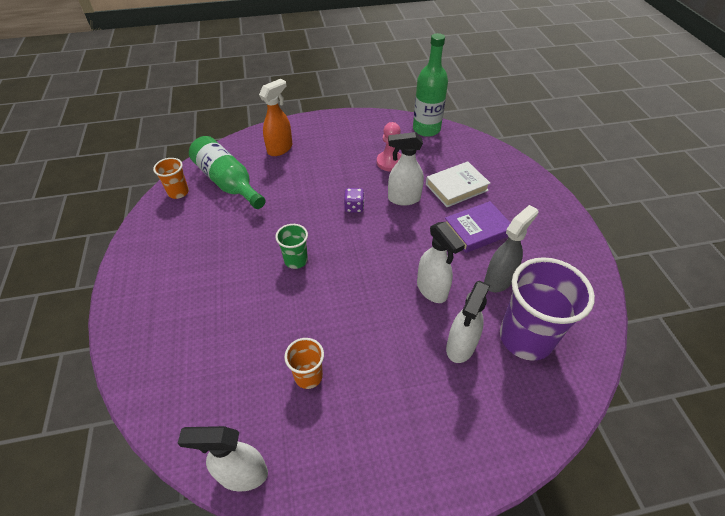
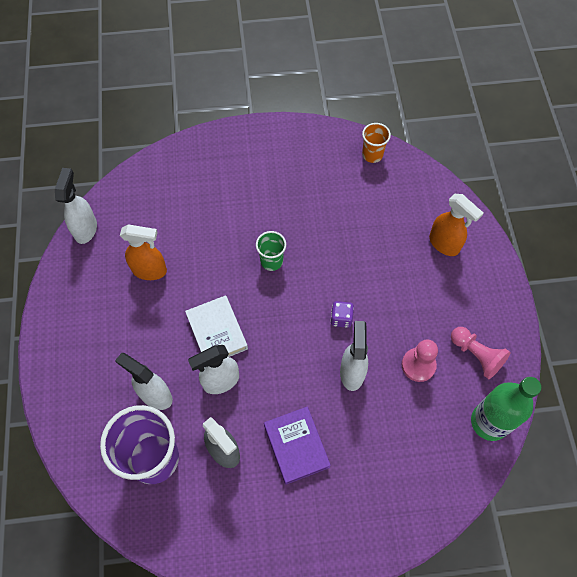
camera: 95 degrees right, 15 degrees up
green bottle [189,136,266,209] -> none
orange cup [284,338,324,389] -> orange spray bottle [120,224,167,280]
white book [426,161,491,207] -> white book moved to [185,295,248,357]
none -> pink pawn [451,327,511,379]

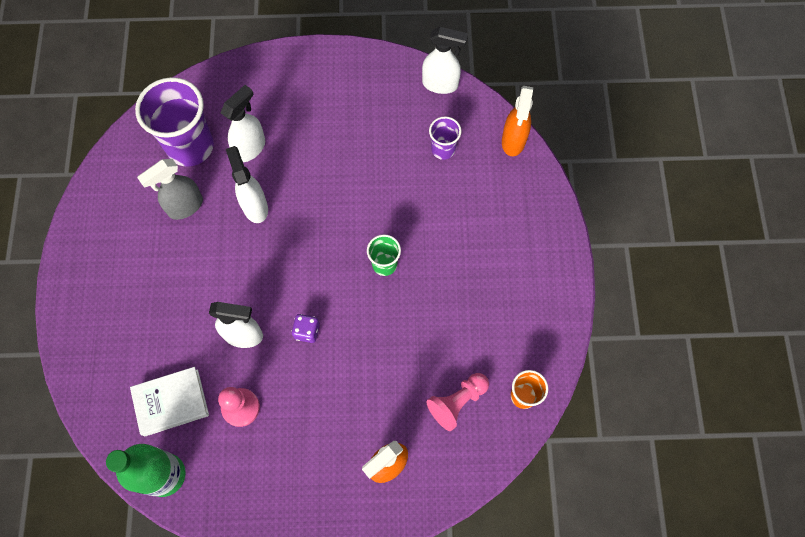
camera: 95 degrees right, 5 degrees up
orange spray bottle [120,224,167,280] -> orange spray bottle moved to [502,86,533,156]
white book [185,295,248,357] -> white book moved to [130,367,209,436]
purple book [264,406,331,485] -> none
pink pawn [451,327,511,379] -> pink pawn moved to [427,373,489,431]
none -> purple cup [429,116,461,160]

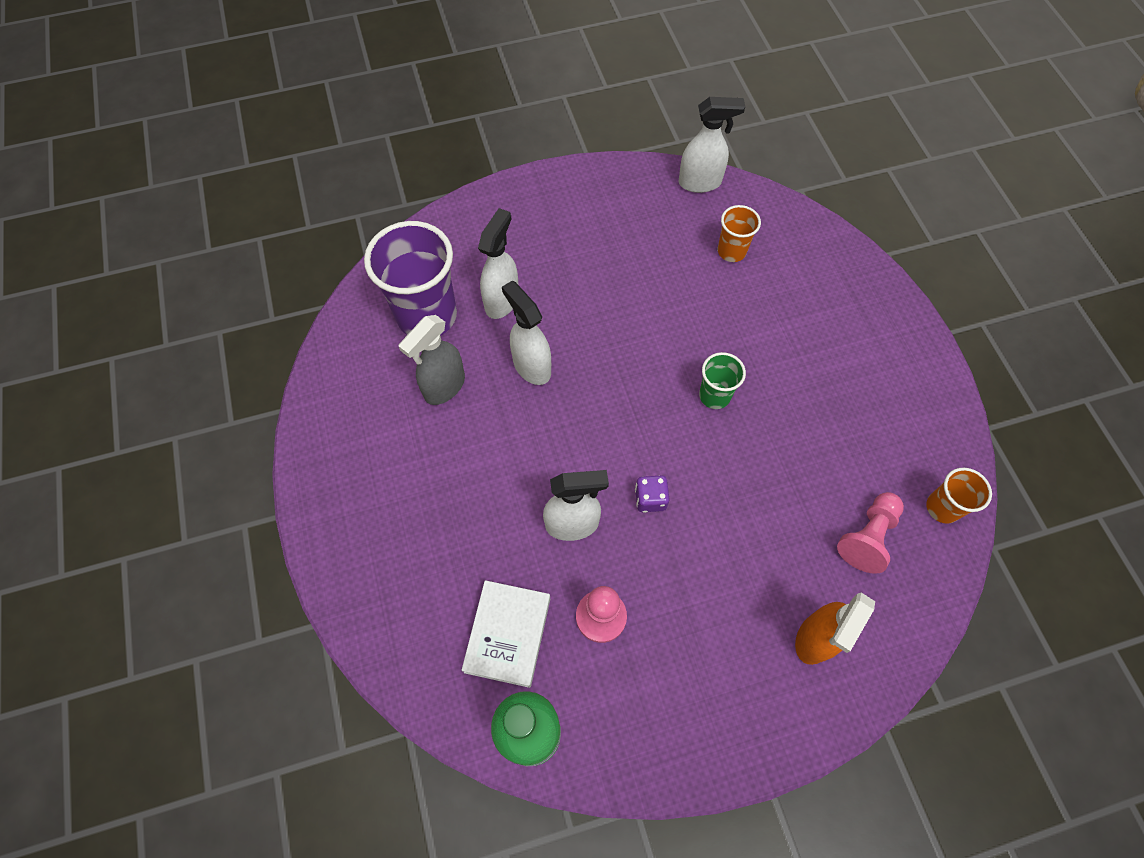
camera: 15 degrees left, 5 degrees down
white book [130,367,209,436] -> white book turned 45 degrees counterclockwise [462,580,550,688]
purple cup [429,116,461,160] -> orange cup [718,205,761,262]
orange spray bottle [502,86,533,156] -> none

